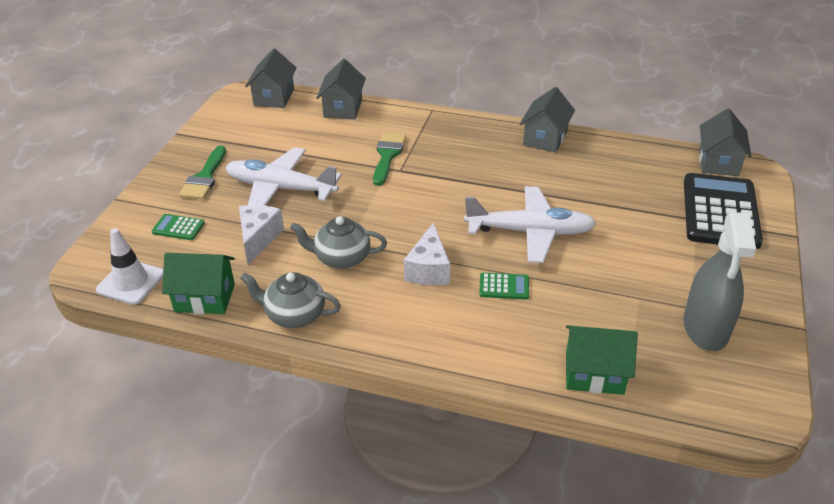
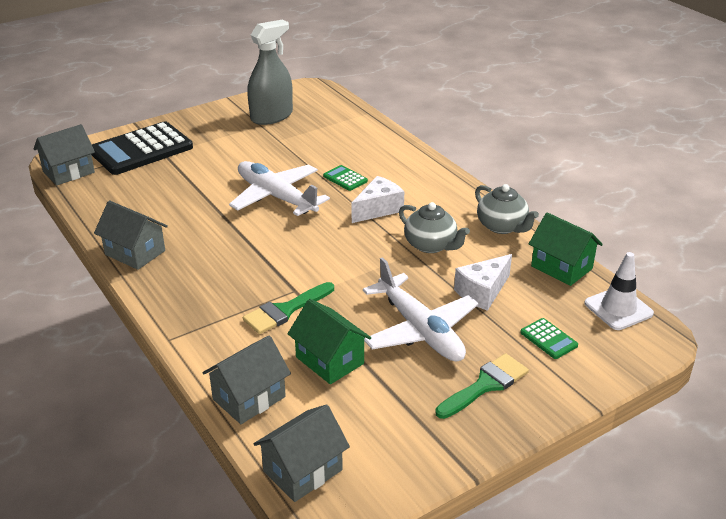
camera: 140 degrees left, 5 degrees down
grey house [520,87,575,152] -> grey house turned 60 degrees clockwise [94,201,168,270]
green house [566,325,638,395] -> green house moved to [287,299,371,384]

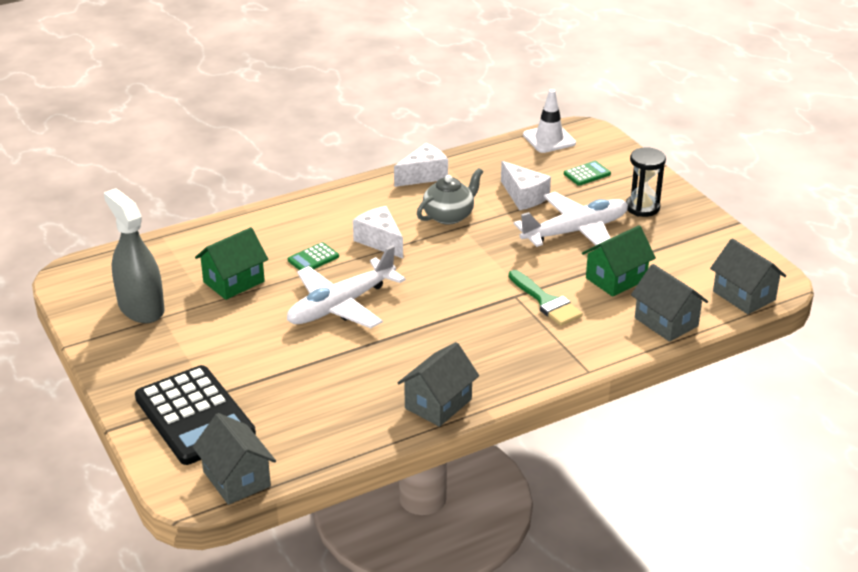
camera: 85 degrees left, 0 degrees up
green brush [435,353,529,419] -> black hourglass [626,147,666,217]
grey teapot [475,184,539,234] -> white cheese [394,143,448,187]
green house [529,212,603,286] -> green house moved to [195,227,268,300]

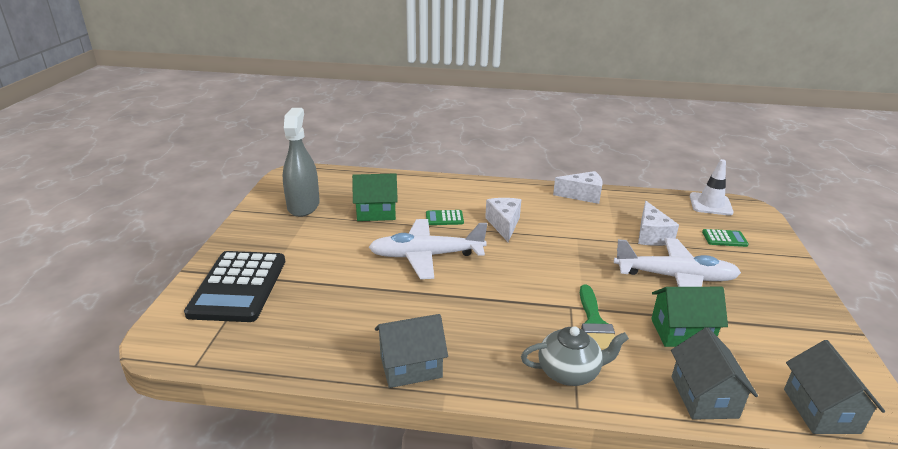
camera: 35 degrees right, 5 degrees down
grey house [193,413,276,505] -> none
grey teapot [417,168,483,225] -> grey teapot moved to [521,326,629,386]
black hourglass [626,147,666,217] -> none

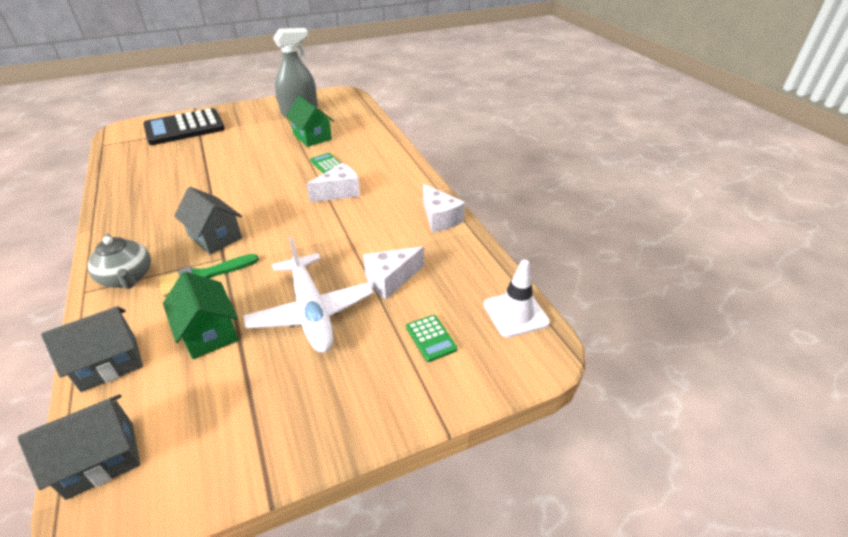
camera: 60 degrees right, 10 degrees up
white plane [369,219,487,279] -> none
grey house [375,314,448,388] -> grey house moved to [174,187,242,254]

